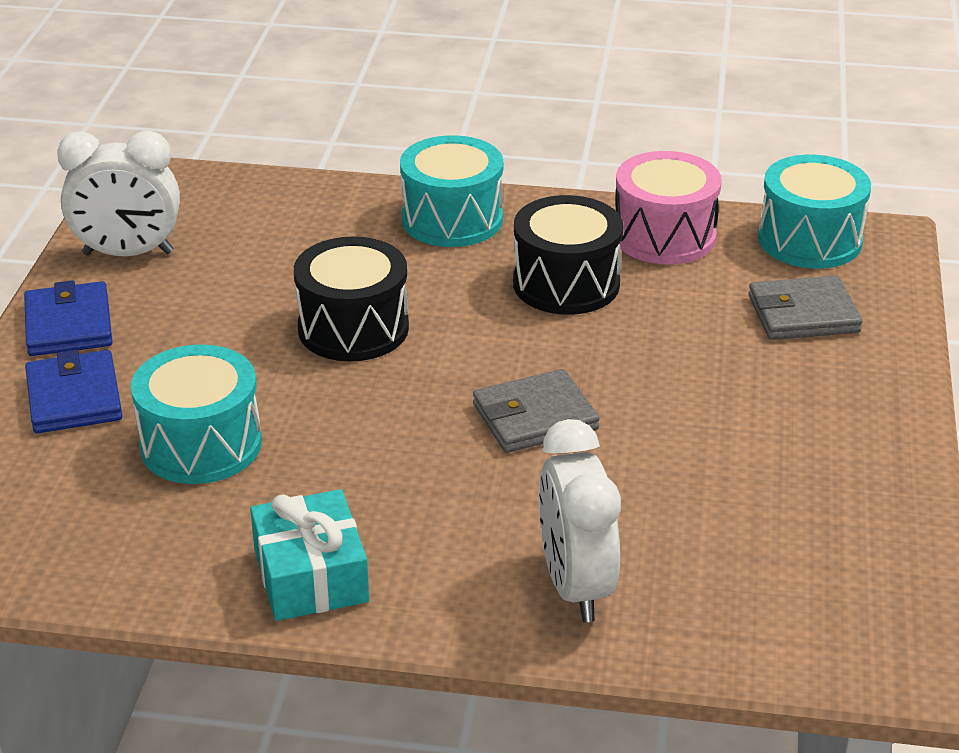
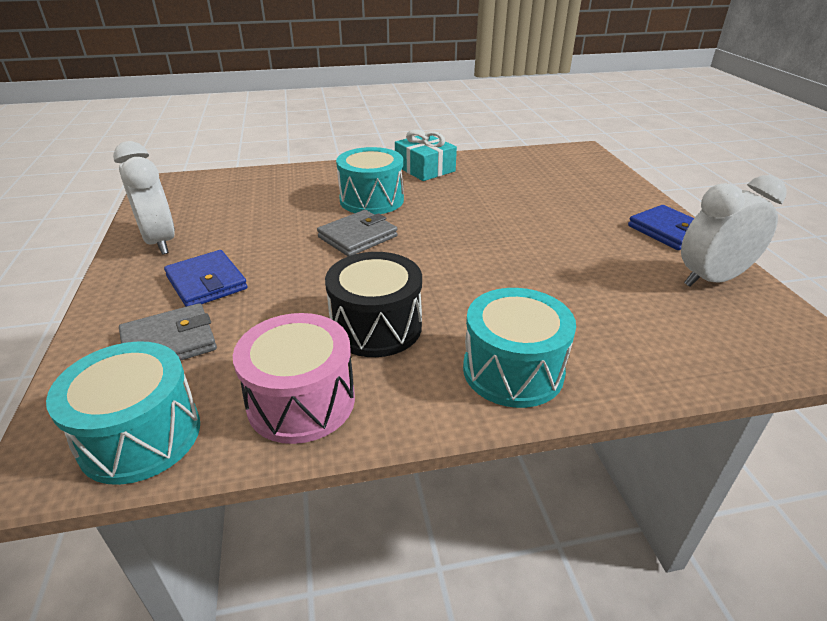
camera: 160 degrees right, 0 degrees up
blue wallet [25,350,122,433] -> blue wallet moved to [164,250,248,307]
turquoise drum [131,344,262,484] -> turquoise drum moved to [336,147,404,215]
black drum [294,236,409,361] -> none
white clock [538,419,621,622] -> white clock moved to [113,141,175,255]

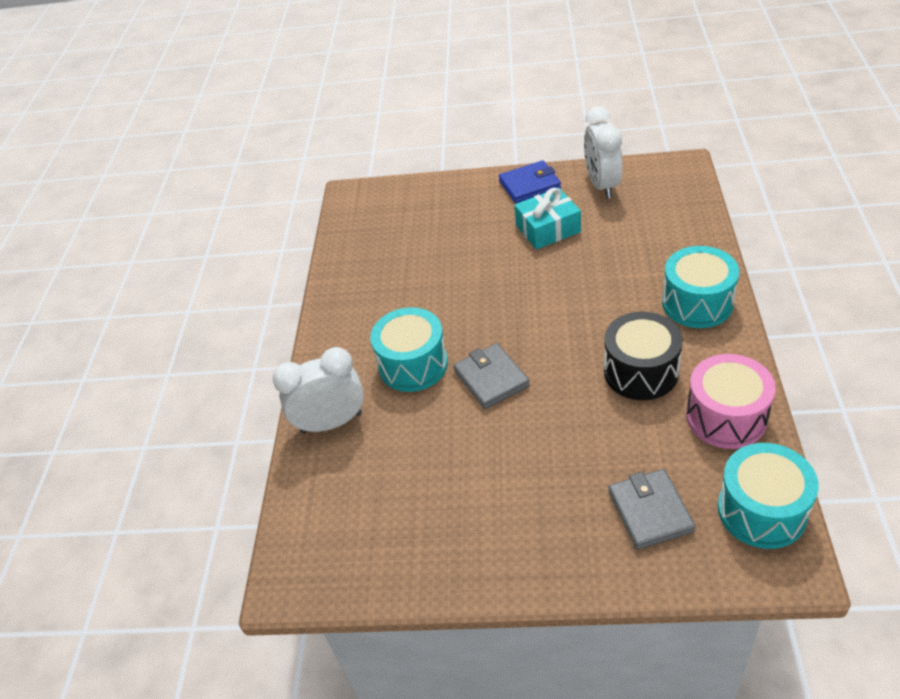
camera: 70 degrees left, 10 degrees up
white clock [113,141,175,255] -> white clock moved to [273,347,364,434]
blue wallet [164,250,248,307] -> none
turquoise gift [395,129,457,181] -> turquoise gift moved to [514,188,581,250]

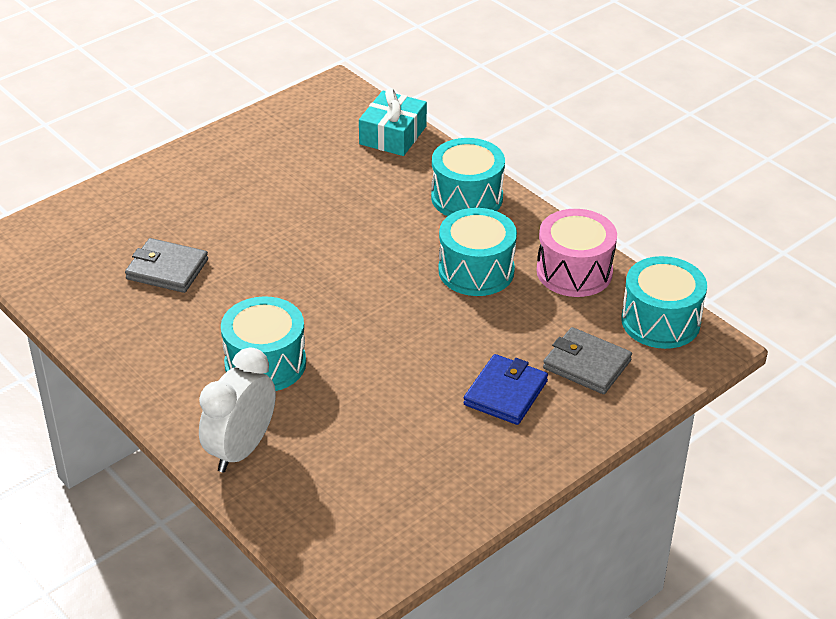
camera: 50 degrees left, 5 degrees down
grey wallet [453,343,530,409] -> grey wallet moved to [125,238,208,293]
blue wallet [499,160,561,203] -> blue wallet moved to [463,354,548,425]
turquoise gift [514,188,581,250] -> turquoise gift moved to [359,88,427,156]
white clock [584,106,623,199] -> none
black drum [604,312,683,400] -> turquoise drum [438,208,517,296]

